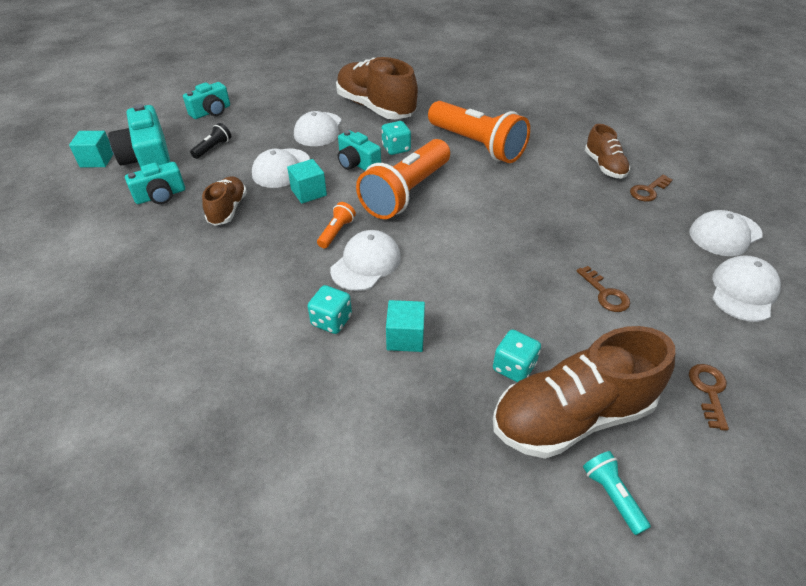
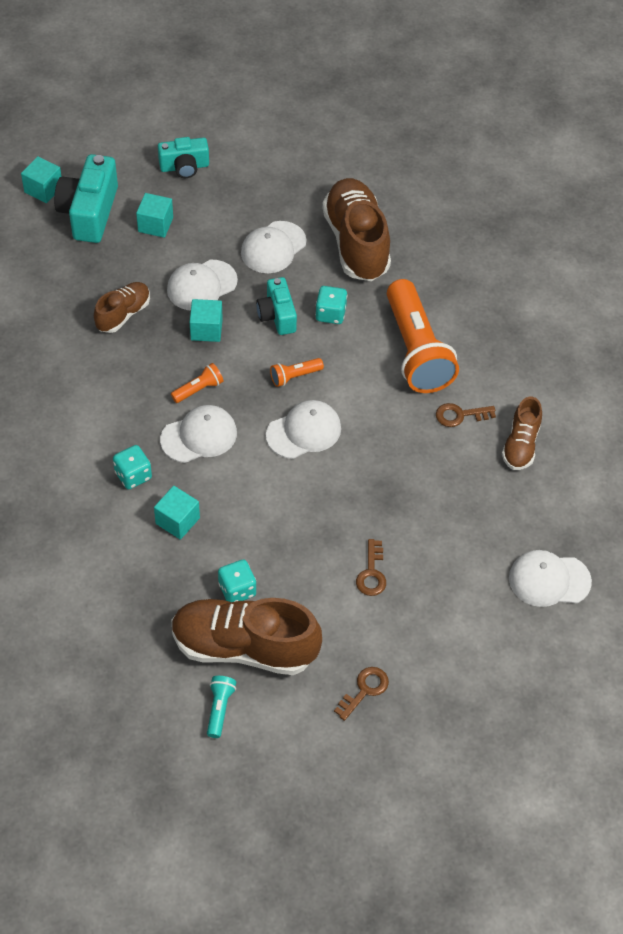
camera: 30 degrees right, 10 degrees up
turquoise camera [125,162,185,204] -> none
black flashlight [190,123,231,159] -> turquoise cube [136,193,173,238]
orange flashlight [356,139,450,219] -> orange flashlight [270,358,324,387], size x0.41
brown key [630,175,672,202] -> brown key moved to [436,403,496,427]
white cap [712,255,781,322] -> white cap moved to [266,400,341,459]

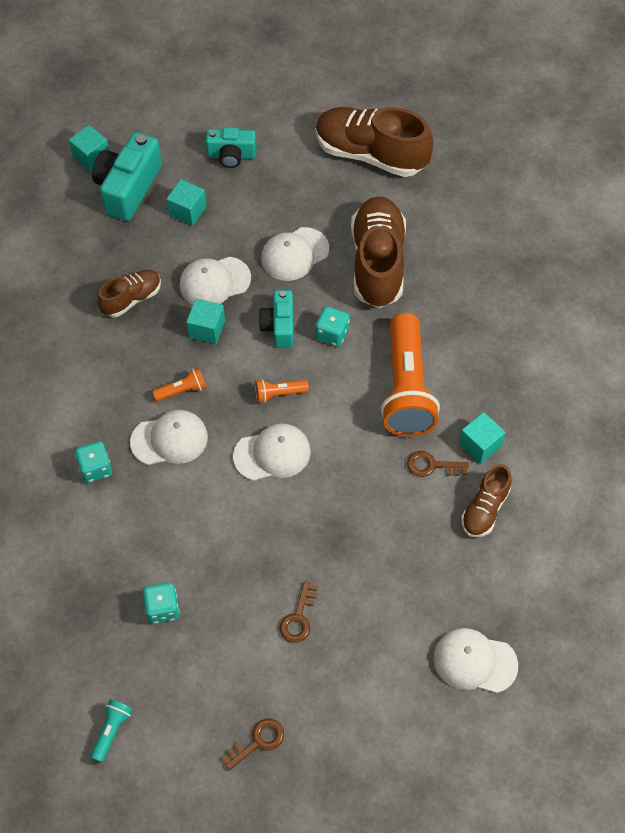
camera: 15 degrees right, 5 degrees up
turquoise cube [154,486,200,540] -> turquoise cube moved to [459,412,506,464]
brown shoe [171,598,322,675] -> brown shoe moved to [316,107,433,177]

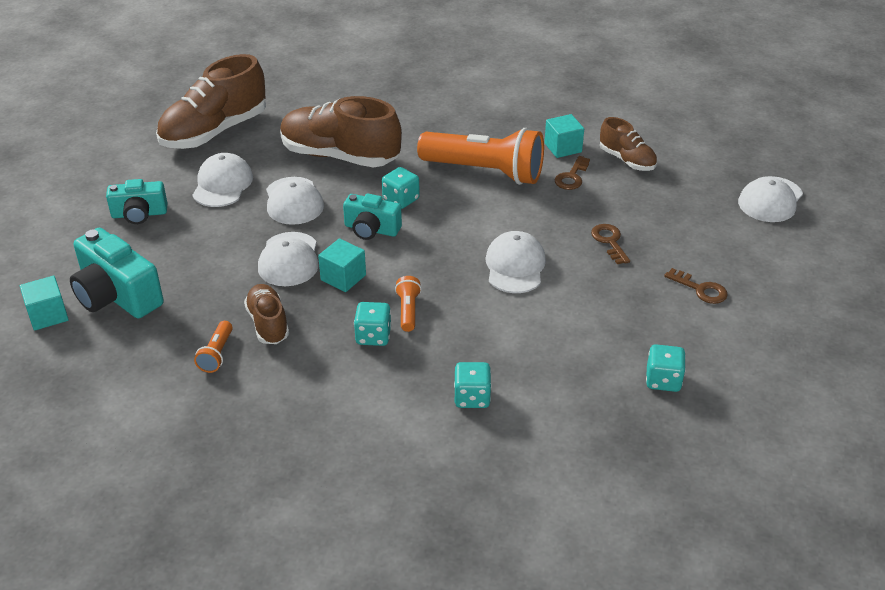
camera: 70 degrees left, 20 degrees down
turquoise flashlight [91,699,132,762] -> none
white cap [130,410,208,465] -> white cap moved to [193,153,253,207]
turquoise cube [166,179,207,226] -> none
turquoise camera [206,127,257,168] -> turquoise camera turned 60 degrees clockwise [106,179,167,224]
brown key [222,719,284,770] -> brown key moved to [591,224,630,264]
orange flashlight [255,379,309,403] -> orange flashlight moved to [194,321,233,373]
none -> turquoise dice [354,302,391,346]

